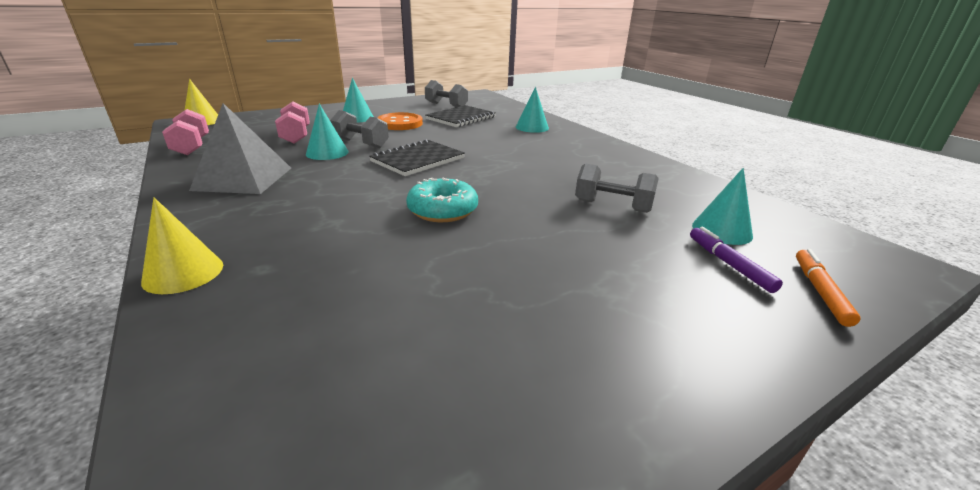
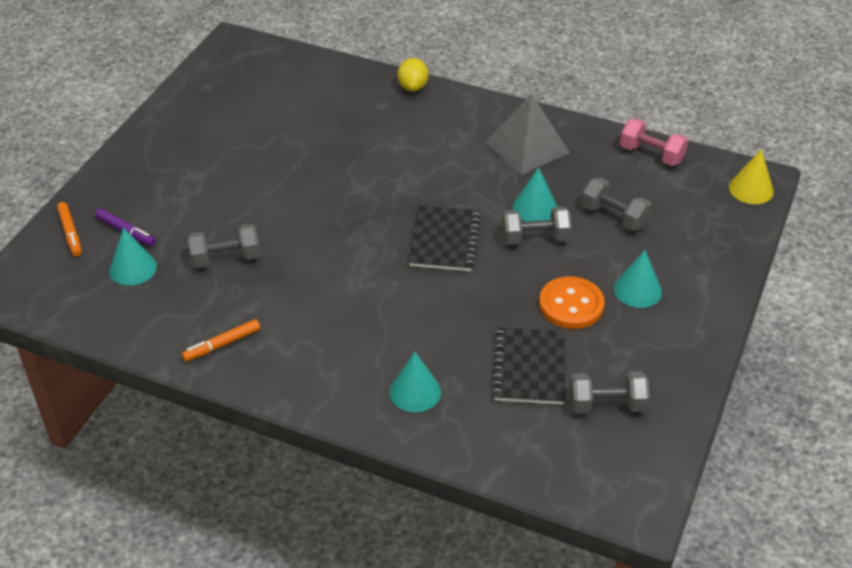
camera: 145 degrees right, 15 degrees up
yellow cone [141,197,223,294] -> yellow lemon [397,58,428,91]
pink dumbbell [275,102,310,143] -> grey dumbbell [581,178,652,231]
turquoise donut [406,178,478,222] -> none
none -> orange marker [182,319,260,362]

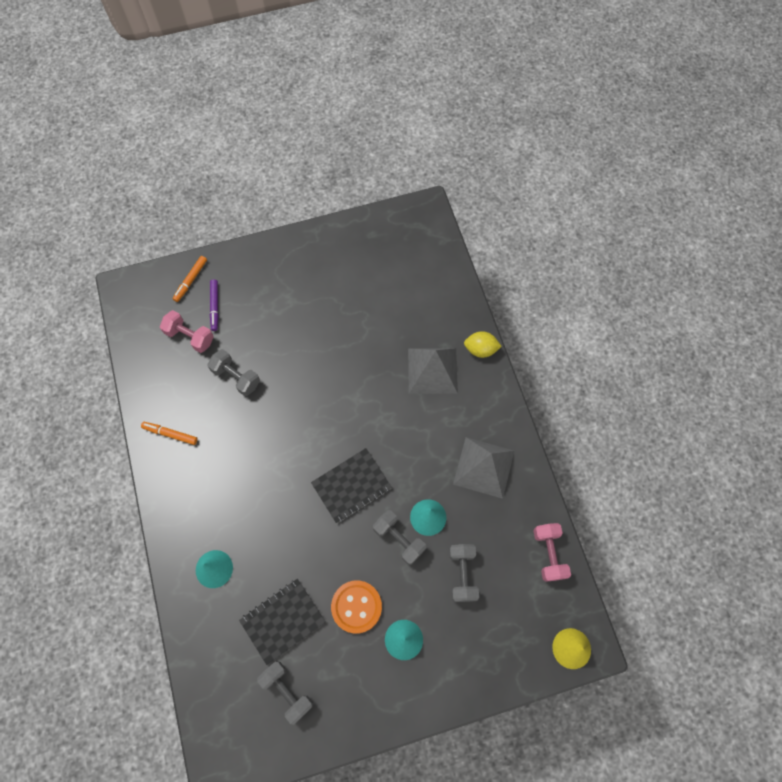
camera: 50 degrees right, 25 degrees up
turquoise cone [109,228,157,286] -> pink dumbbell [160,310,214,353]
yellow lemon [397,58,428,91] -> yellow lemon turned 45 degrees clockwise [464,331,502,358]
none -> grey pyramid [408,348,458,394]

